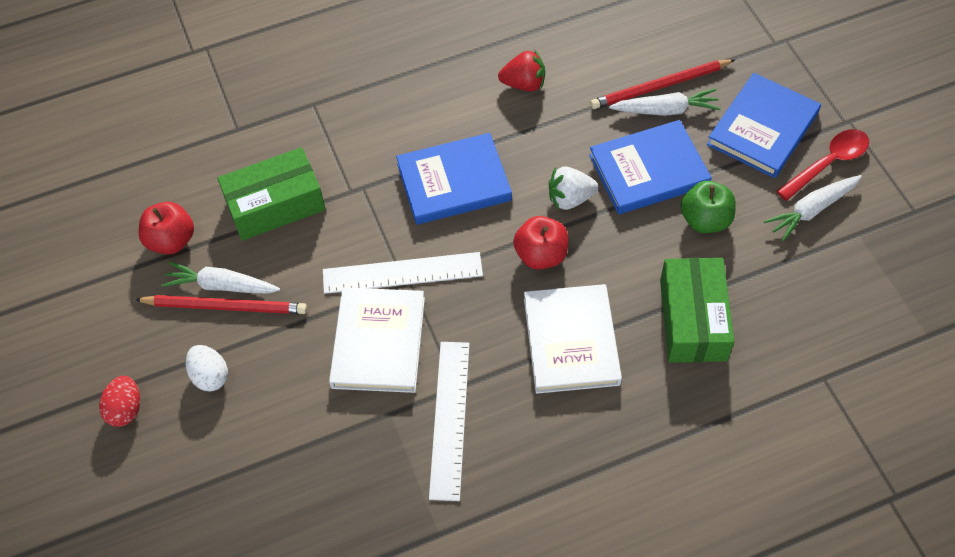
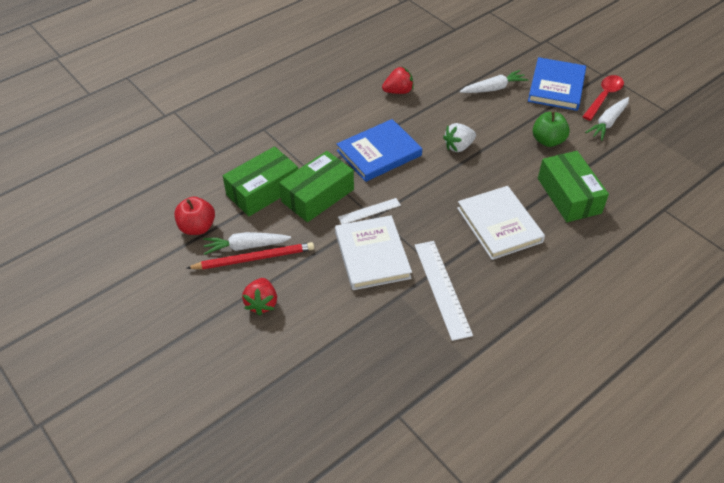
camera: 20 degrees left, 10 degrees down
red egg [99,376,140,427] -> none
white egg [186,345,228,392] -> red strawberry [242,278,277,315]
white ruler [323,252,483,294] -> white ruler [338,198,401,224], size x0.57
red apple [513,216,568,270] -> none
blue book [589,120,712,214] -> none
red pencil [590,59,735,109] -> none
none -> green box [279,151,354,222]

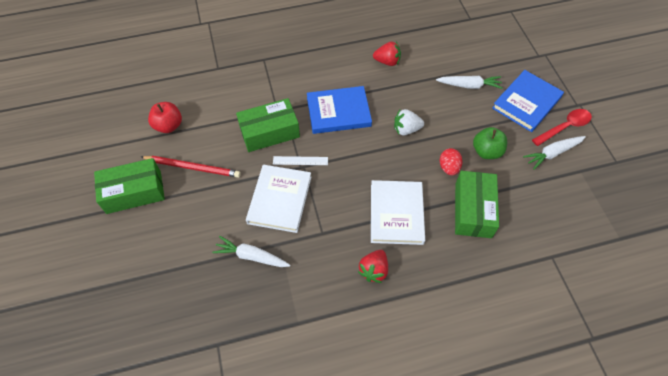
camera: 25 degrees right, 10 degrees up
white carrot [203,232,291,255] -> white carrot moved to [212,236,291,267]
green box [223,146,298,216] -> green box moved to [94,158,165,214]
red strawberry [242,278,277,315] -> red strawberry moved to [358,250,388,283]
white ruler [415,241,473,341] -> none
none -> red egg [440,148,463,176]

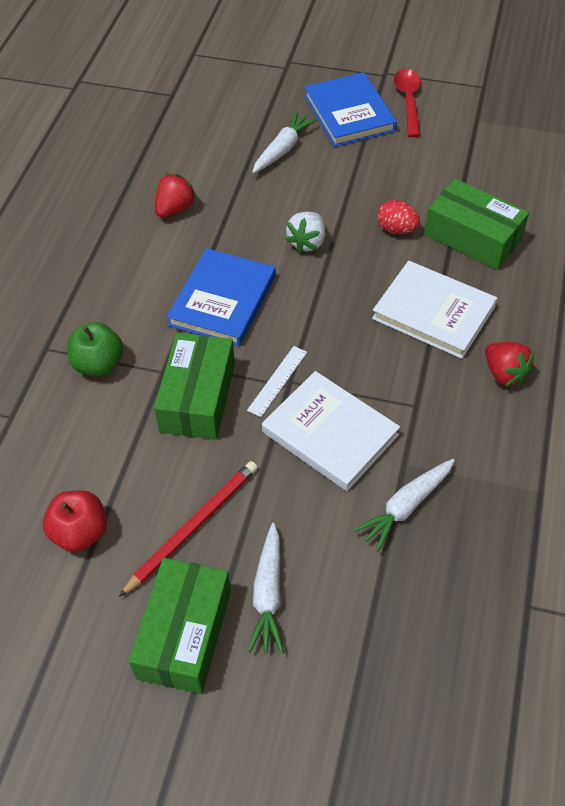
camera: 60 degrees left, 5 degrees down
green apple [473,127,507,159] -> green apple moved to [67,322,123,376]
white carrot [523,136,586,170] -> white carrot moved to [248,523,284,654]

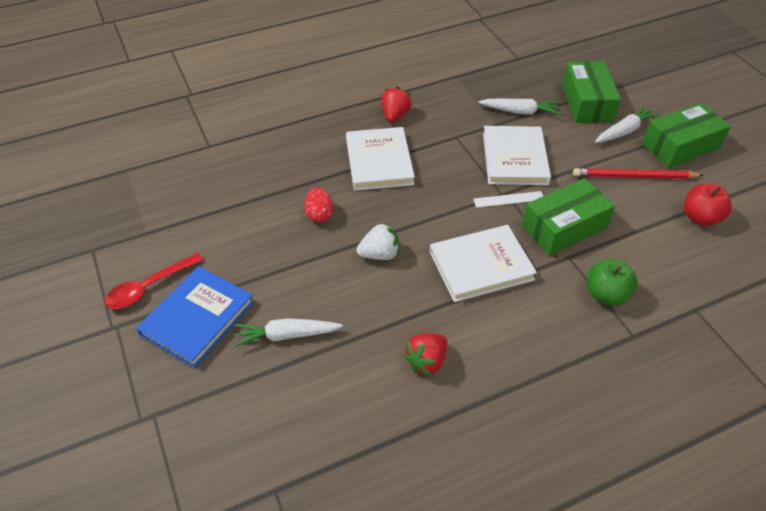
camera: 130 degrees left, 5 degrees down
red strawberry [155,173,197,217] -> red strawberry turned 45 degrees counterclockwise [403,333,447,376]
blue book [167,248,276,346] -> white book [430,225,537,302]
green box [425,179,529,269] -> green box moved to [562,61,621,123]

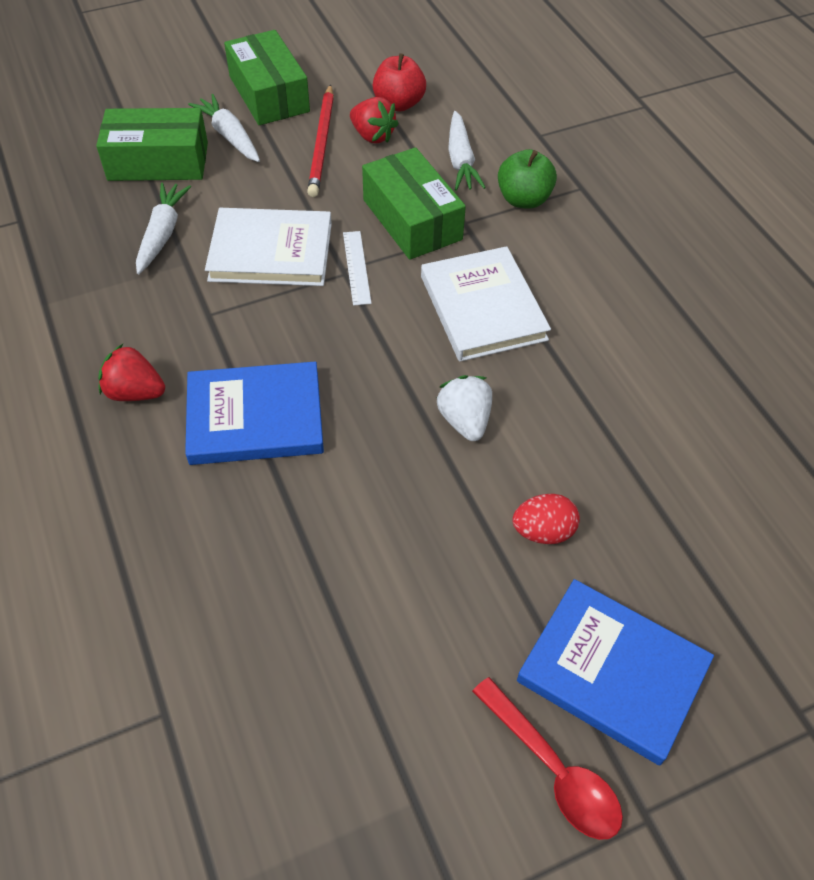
camera: 90 degrees left, 5 degrees up
white carrot [234,318,343,347] -> white carrot moved to [448,111,486,191]
red egg [304,188,333,223] -> red egg moved to [512,494,580,544]
white book [346,127,415,191] -> blue book [185,362,324,465]
red strawberry [403,333,447,376] -> red strawberry moved to [350,97,399,143]

